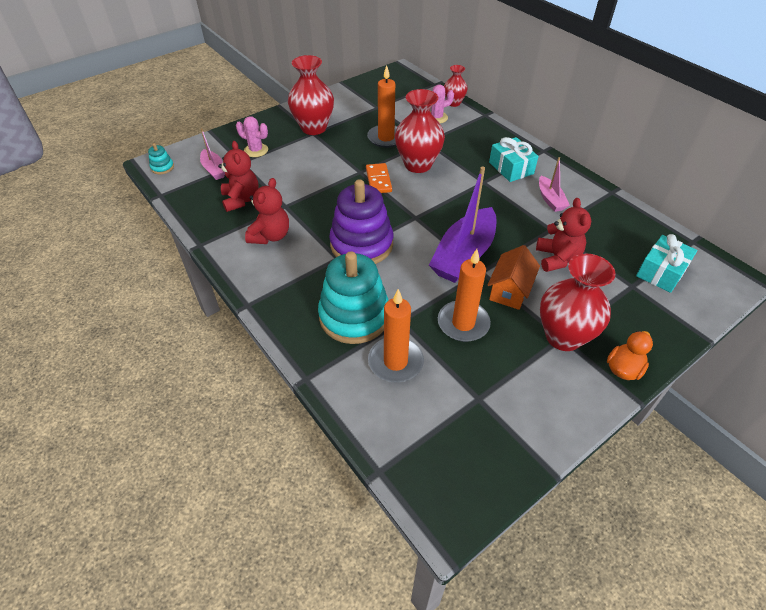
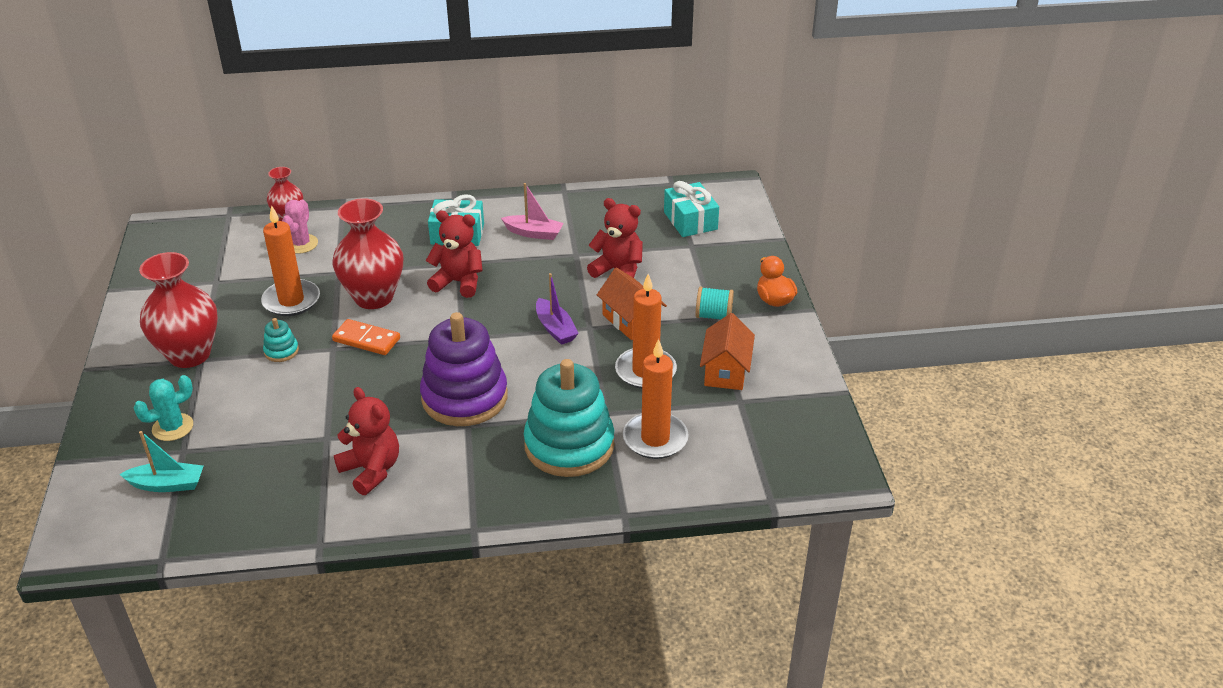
camera: 60 degrees left, 10 degrees down
turquoise stacking toy [148,143,174,174] -> turquoise stacking toy moved to [263,318,299,362]
pink boat [200,128,225,180] -> turquoise boat [120,431,204,492]
red teddy bear [218,141,259,212] -> red teddy bear moved to [426,211,483,298]
pink cactus [236,116,268,157] -> turquoise cactus [134,375,193,441]
purple boat [429,166,497,283] -> purple boat [536,273,579,345], size x0.52
red vase [540,254,616,351] -> turquoise spool [696,286,734,320]
none -> orange house [700,313,755,390]

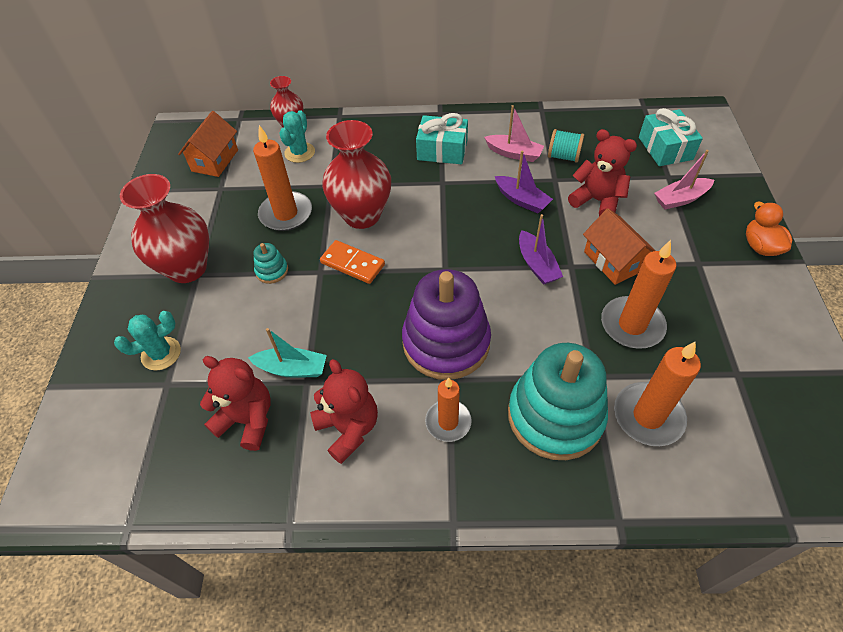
camera: 10 degrees right, 15 degrees up
turquoise boat [120,431,204,492] -> turquoise boat moved to [248,328,327,378]
pink cactus [282,200,318,254] -> turquoise cactus [279,110,315,163]
red teddy bear [426,211,483,298] -> red teddy bear moved to [200,356,271,451]
turquoise spool [696,286,734,320] -> turquoise spool moved to [548,129,584,162]
orange house [700,313,755,390] -> orange house moved to [178,111,238,177]
none -> orange candle [425,378,472,442]
none -> purple boat [495,151,553,213]
none -> pink boat [654,150,714,209]

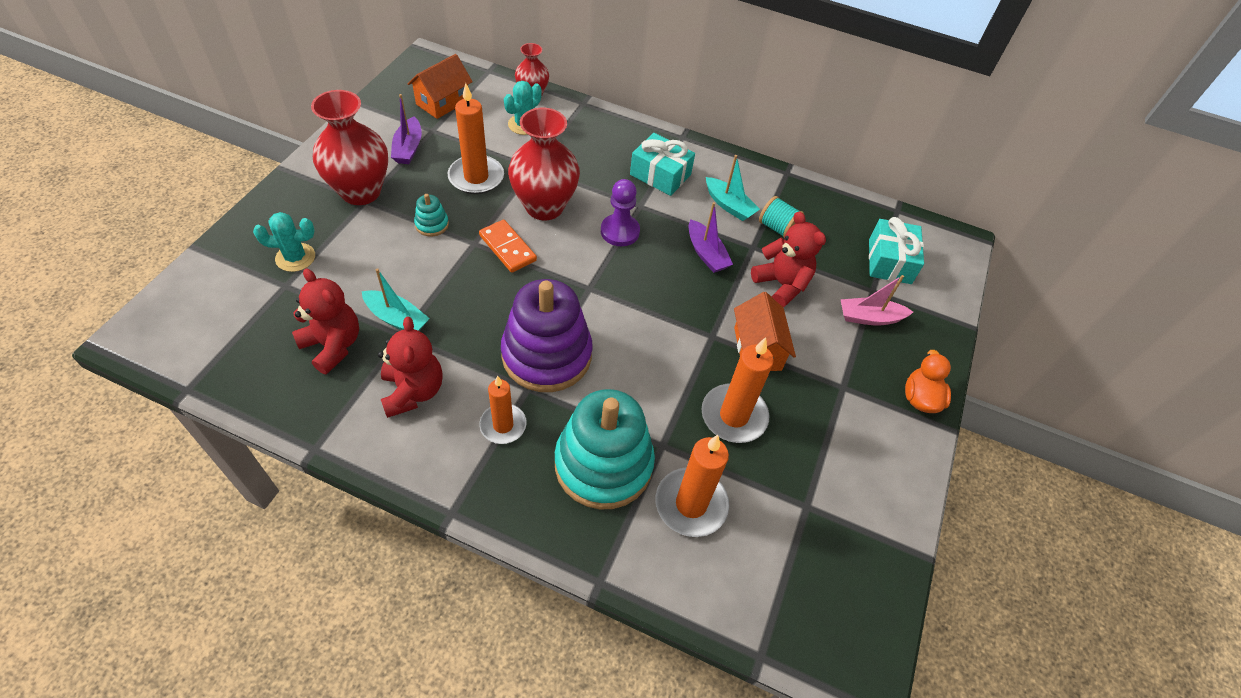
camera: 15 degrees right, 0 degrees up
pink boat [484,105,544,162] -> turquoise boat [706,155,760,221]
purple boat [519,214,563,285] -> purple boat moved to [391,94,422,164]
none -> purple pawn [601,179,640,246]

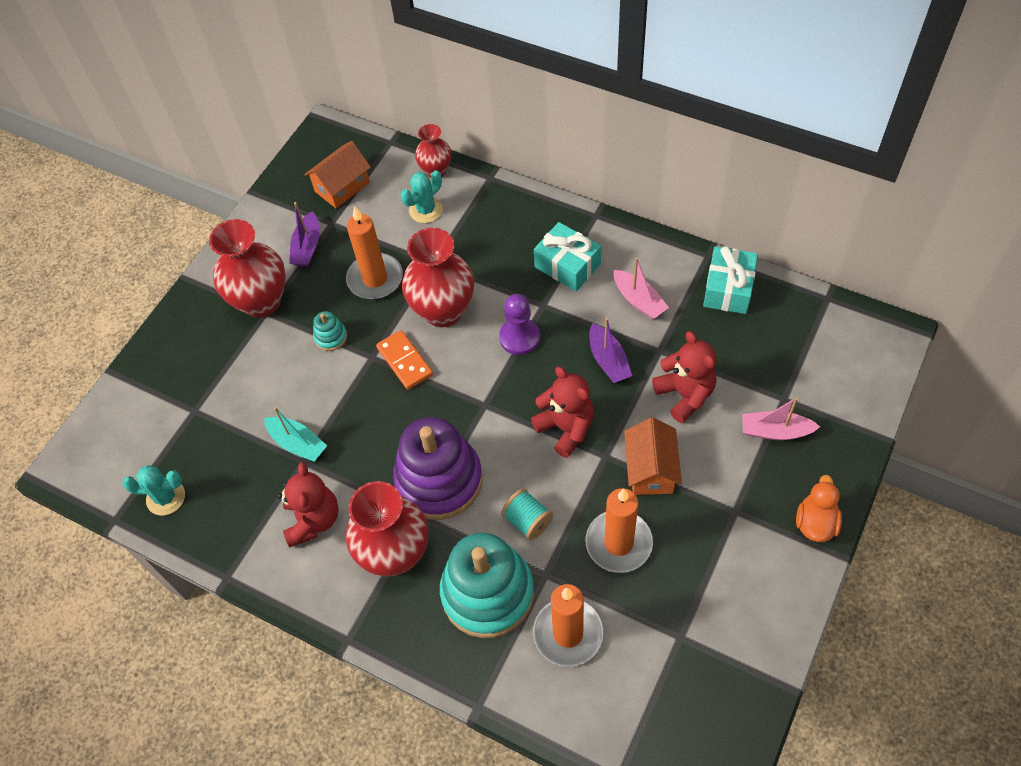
camera: 15 degrees right, 5 degrees up
turquoise cactus [253,212,315,272] -> turquoise cactus moved to [122,465,185,516]
red teddy bear [292,268,359,375] -> red teddy bear moved to [531,367,594,458]
orange candle [479,376,527,444] -> red vase [346,481,428,576]
turquoise boat [706,155,760,221] -> pink boat [614,257,669,319]
turquoise spool [759,196,804,238] -> turquoise spool moved to [501,488,553,540]
turquoise gift [869,217,924,284] -> turquoise gift moved to [703,246,758,314]

